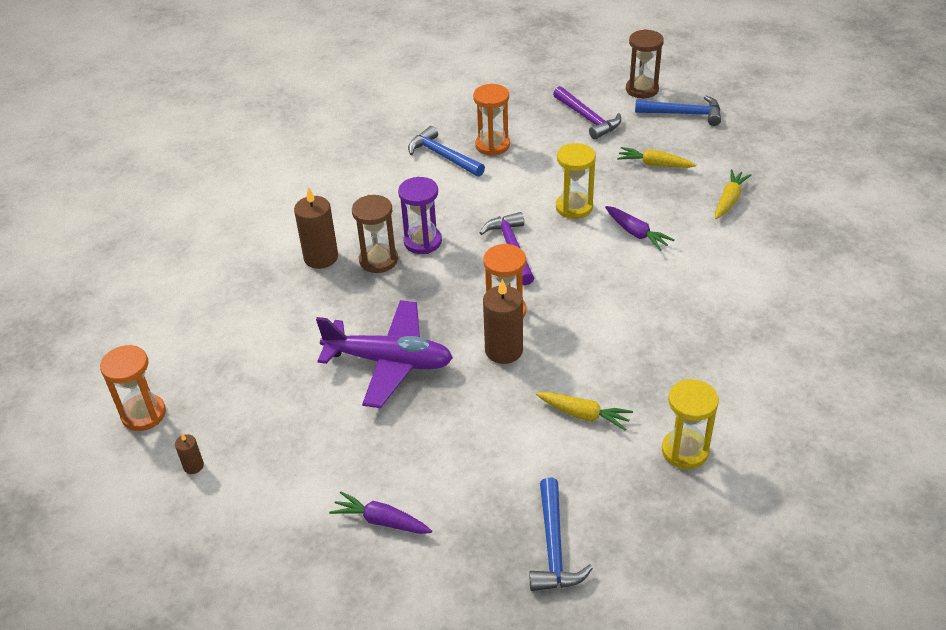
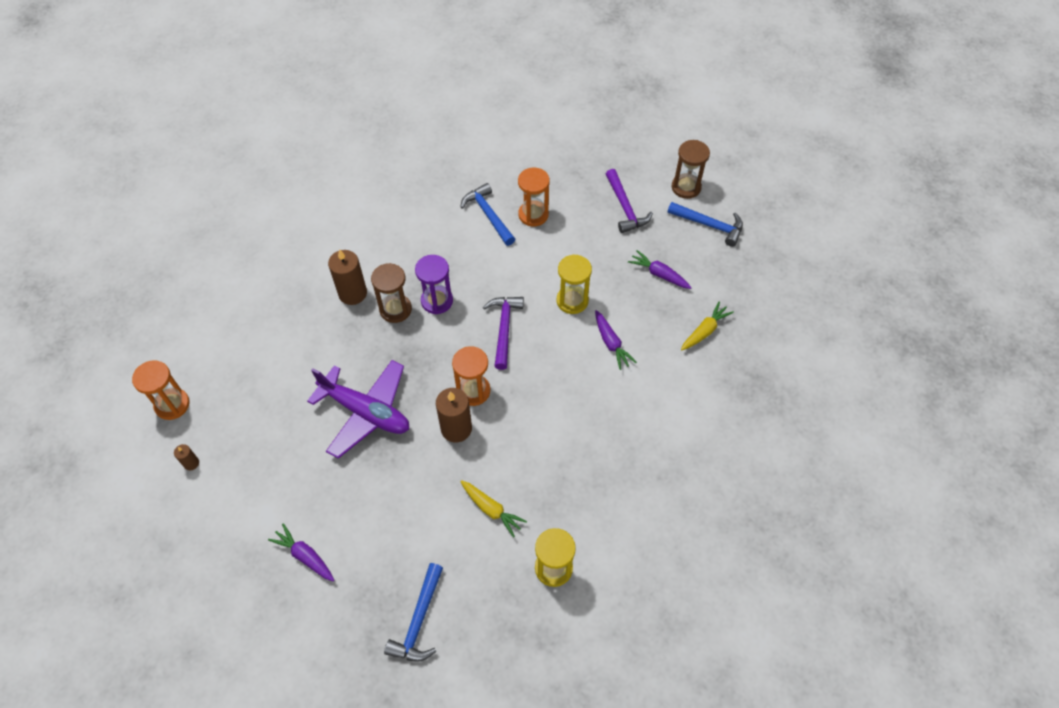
camera: 15 degrees right, 15 degrees up
yellow carrot [617,147,696,168] -> purple carrot [628,250,692,289]

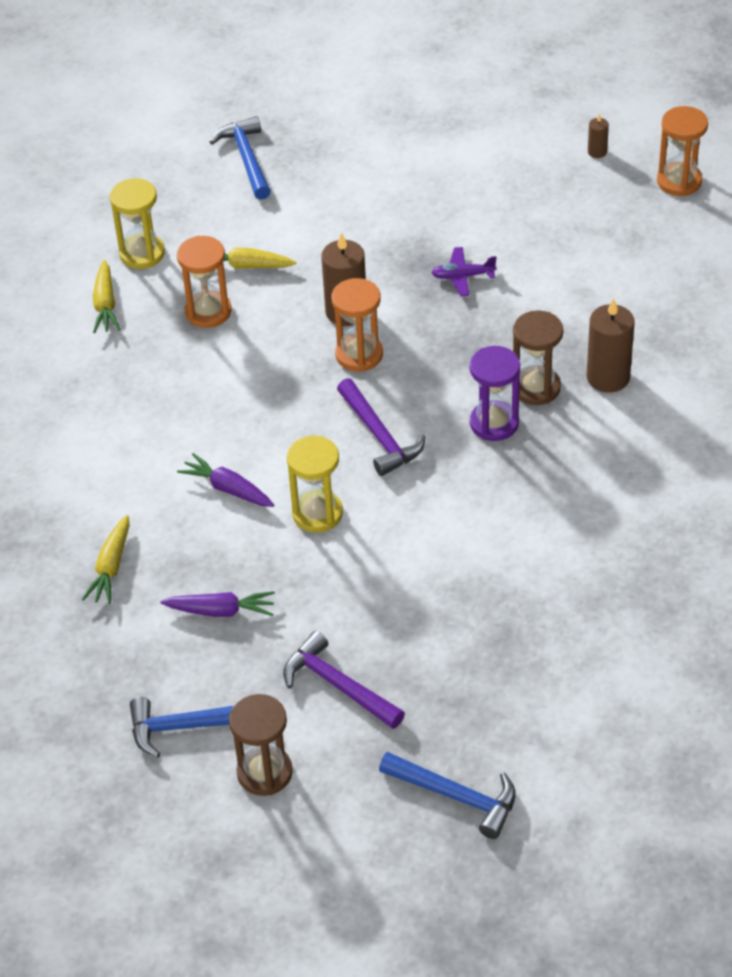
camera: 150 degrees right, 10 degrees down
purple carrot [268,523,334,582] -> none
purple plane [307,360,409,459] -> purple plane [431,247,497,296], size x0.44
blue hammer [460,183,515,246] -> blue hammer moved to [379,752,516,839]
orange hourglass [518,168,550,226] -> orange hourglass moved to [177,236,231,328]
none -> yellow carrot [93,260,121,333]

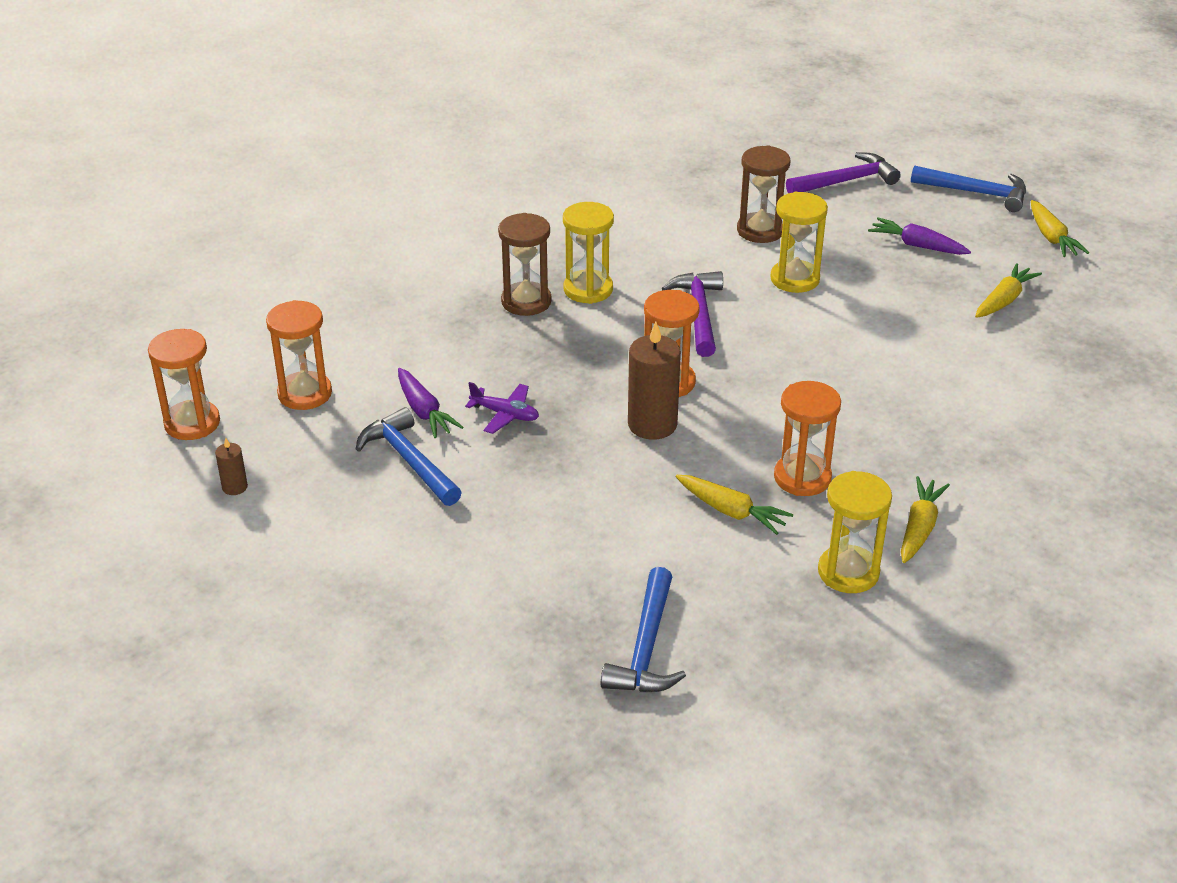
camera: 155 degrees left, 10 degrees down
purple carrot [177,453,274,507] -> purple carrot moved to [398,368,463,438]
brown hourglass [229,694,293,796] -> brown hourglass moved to [737,146,790,243]
purple hammer [283,631,405,729] -> purple hammer turned 90 degrees counterclockwise [786,152,901,193]
blue hammer [379,752,516,839] -> blue hammer moved to [356,407,462,506]
purple hourglass [470,346,520,441] -> yellow hourglass [563,202,614,304]
brown candle [586,298,635,393] -> none
none -> orange hourglass [266,300,332,410]
none -> yellow carrot [1031,200,1089,257]

